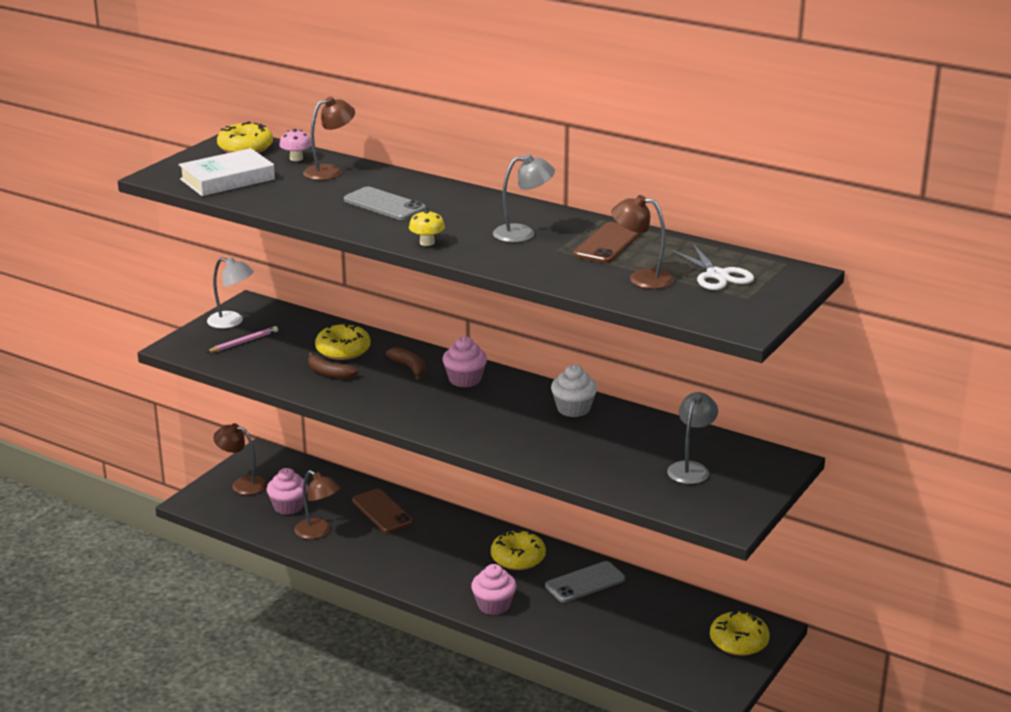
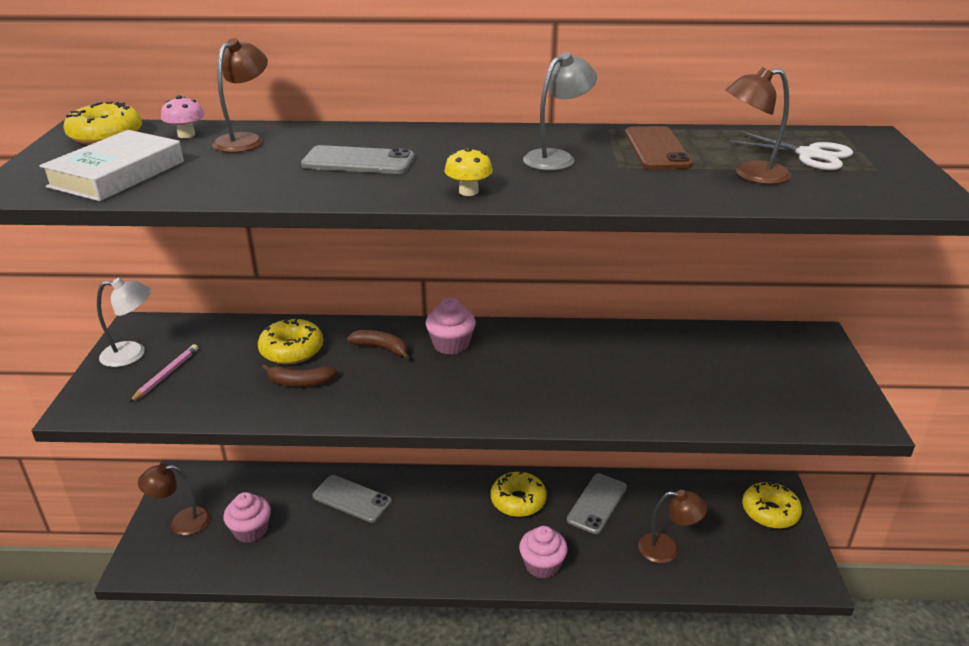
camera: 30 degrees left, 5 degrees up
brown lamp [294,470,340,539] -> brown lamp moved to [638,490,707,563]
brown phone [352,489,413,533] -> grey phone [312,475,392,523]
white cupcake [551,365,597,417] -> none
grey lamp [667,392,718,484] -> none

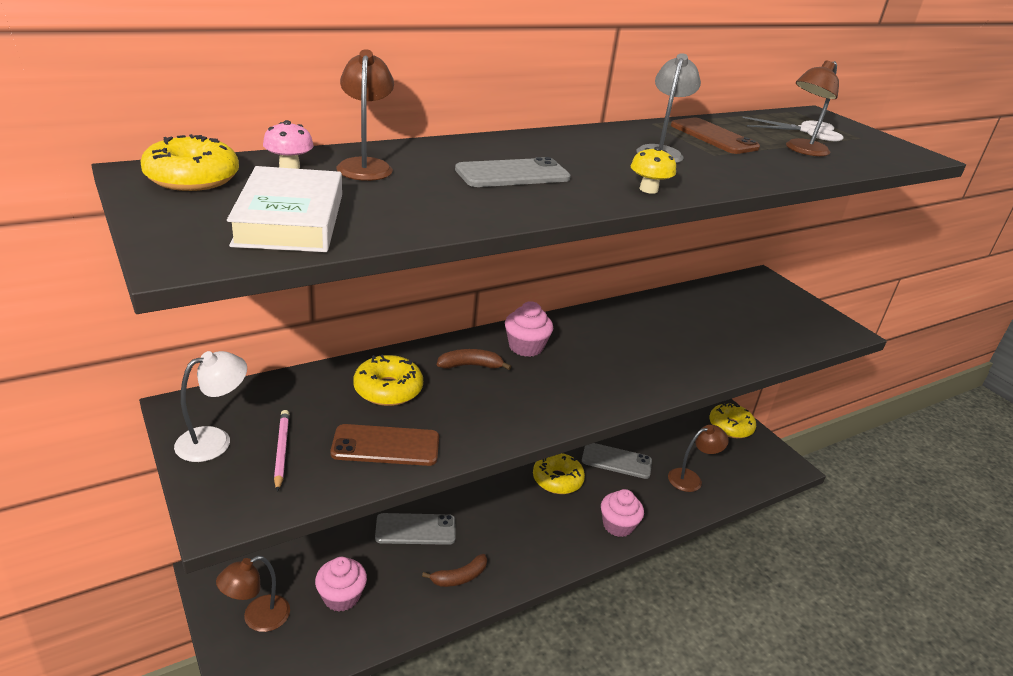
camera: 35 degrees left, 0 degrees up
brown banana [262,364,337,387] -> brown banana moved to [422,554,487,587]
grey phone [567,474,627,534] -> grey phone turned 75 degrees counterclockwise [582,443,652,479]
none -> brown phone [330,424,439,466]

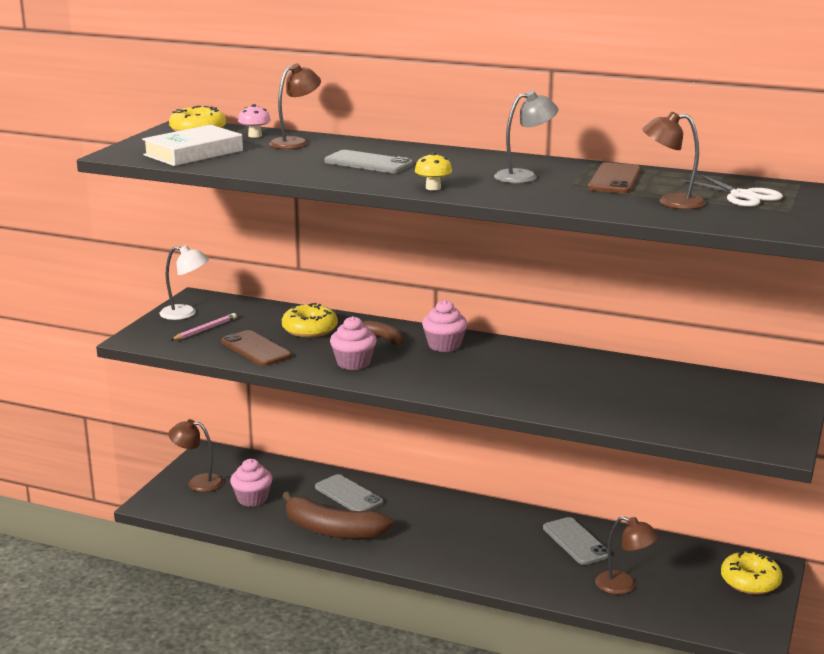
camera: 55 degrees right, 10 degrees down
brown banana [422,554,487,587] -> brown banana [282,491,394,539], size x1.98
yellow donut [533,453,585,494] -> none
pink cupcake [601,489,644,537] -> pink cupcake moved to [330,316,377,370]

